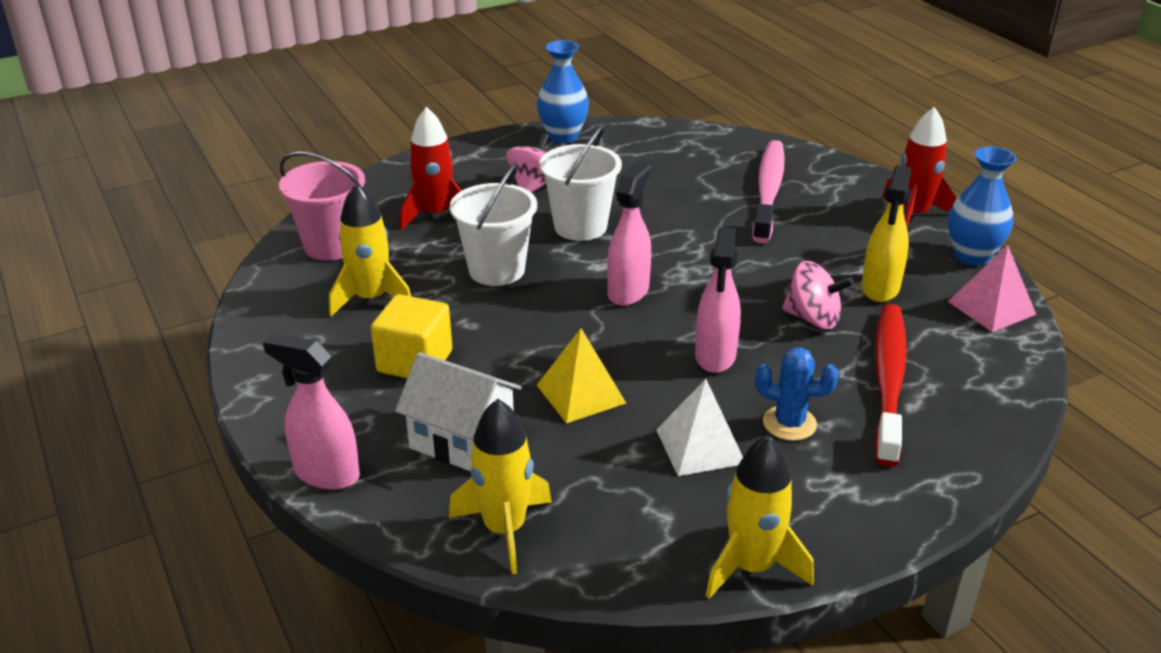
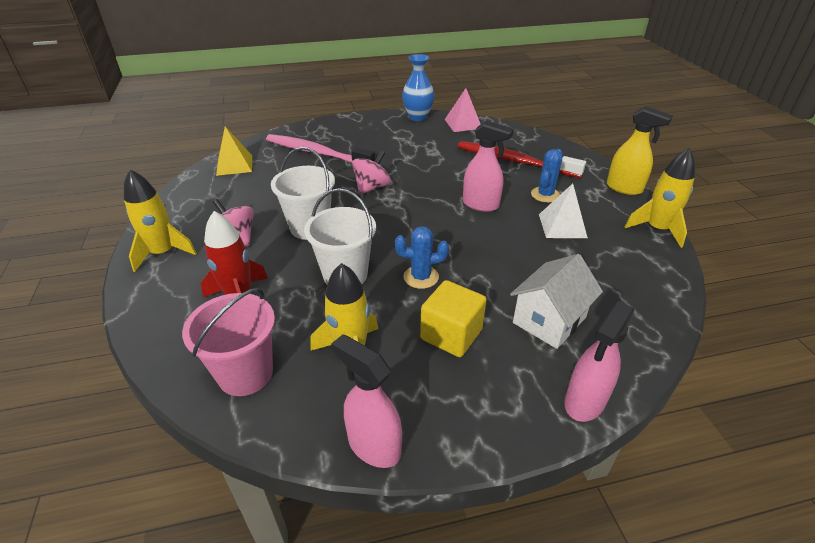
camera: 75 degrees left, 5 degrees up
yellow rocket [449,399,552,574] -> yellow rocket moved to [124,170,197,272]
blue vase [537,40,589,143] -> none
yellow pyramid [537,328,626,424] -> yellow pyramid moved to [216,126,252,176]
pink spray bottle [607,161,651,306] -> pink spray bottle moved to [331,334,402,468]
pink spinning top [782,261,854,329] -> pink spinning top moved to [352,150,391,194]
yellow spray bottle [861,165,912,302] -> yellow spray bottle moved to [607,106,673,195]
red rocket [882,107,956,226] -> none
none -> blue cactus [395,226,449,289]

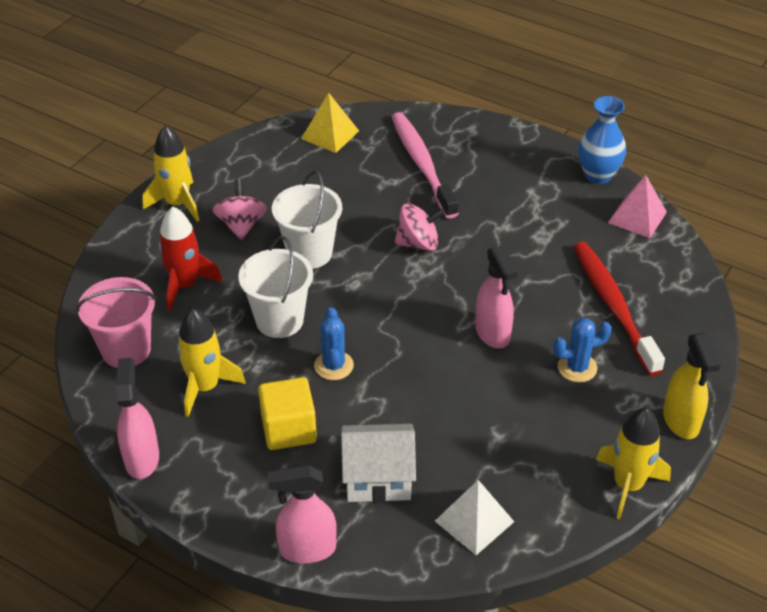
camera: 45 degrees right, 5 degrees up
blue cactus [395,226,449,289] -> blue cactus turned 45 degrees clockwise [314,307,354,380]
white pyramid [539,183,588,238] -> white pyramid moved to [435,480,514,555]

